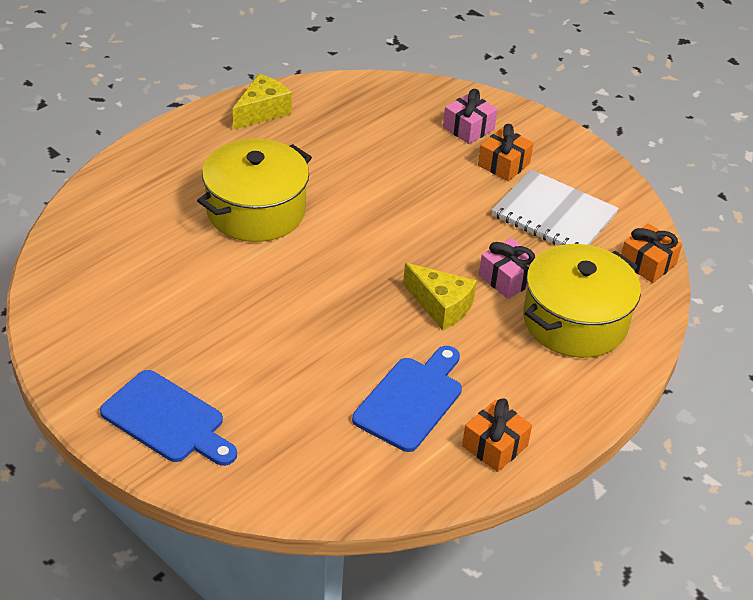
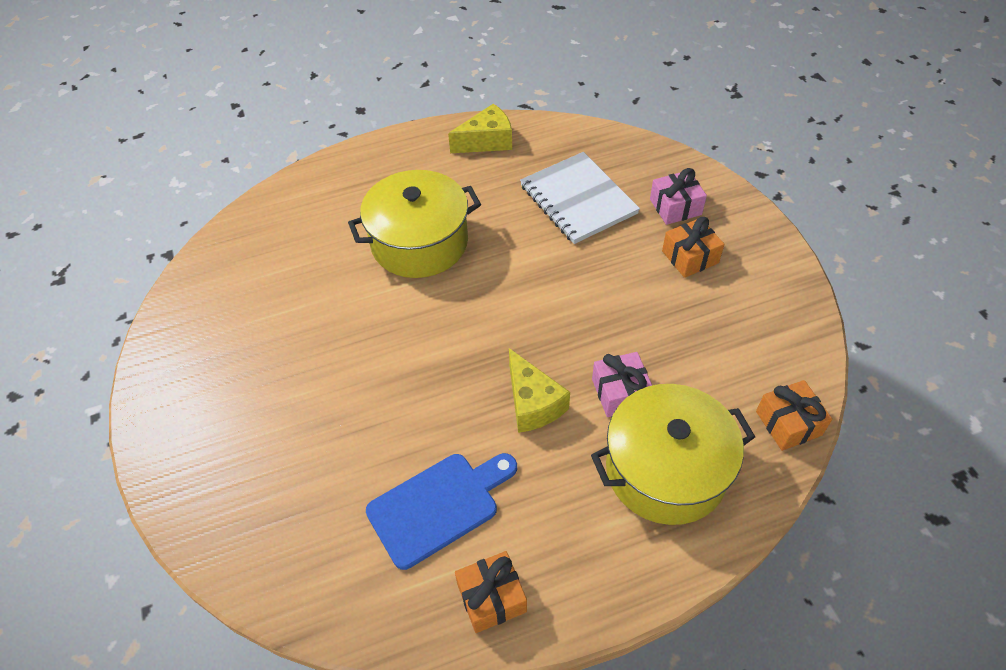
camera: 30 degrees right, 10 degrees up
blue cutting board [100,370,237,466] -> none
white notebook [492,169,619,246] -> white notebook moved to [520,152,640,244]

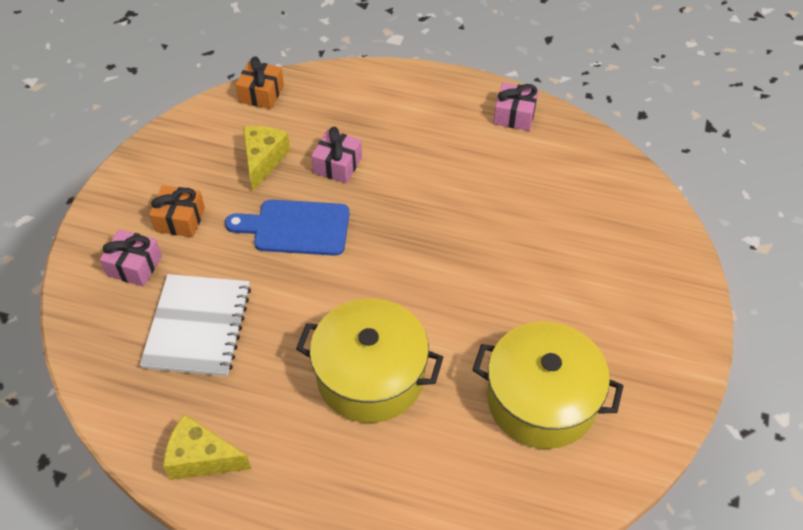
camera: 145 degrees left, 0 degrees up
blue cutting board [366,453,517,570] -> blue cutting board moved to [225,200,350,256]
orange gift [455,551,527,633] -> pink gift [493,82,539,131]
yellow cheese [509,348,570,433] -> yellow cheese moved to [243,126,290,191]
yellow pot [591,384,755,525] -> yellow pot moved to [472,322,623,449]

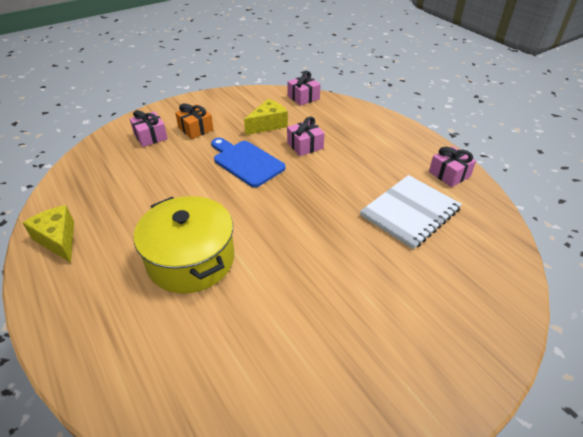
camera: 40 degrees right, 10 degrees down
white notebook [140,274,251,376] -> white notebook moved to [360,175,462,249]
orange gift [236,56,284,109] -> pink gift [287,71,321,106]
yellow pot [472,322,623,449] -> none

